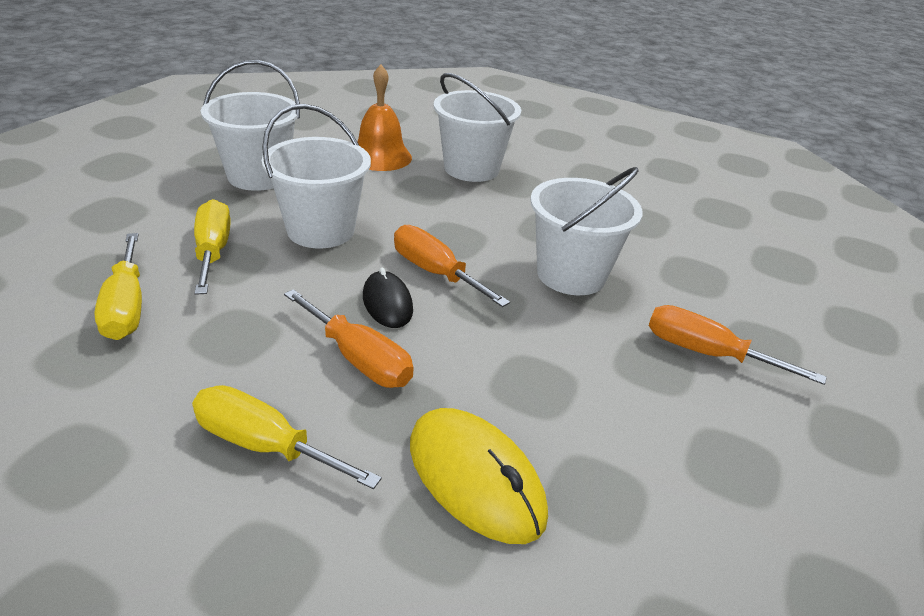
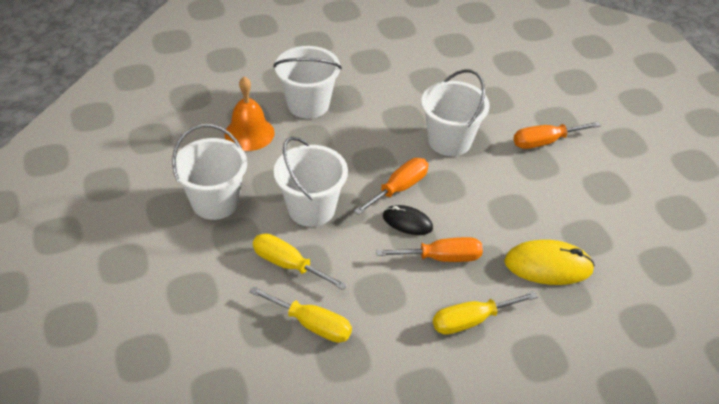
camera: 45 degrees left, 10 degrees up
orange screwdriver [394,225,510,307] -> orange screwdriver turned 135 degrees clockwise [354,158,428,215]

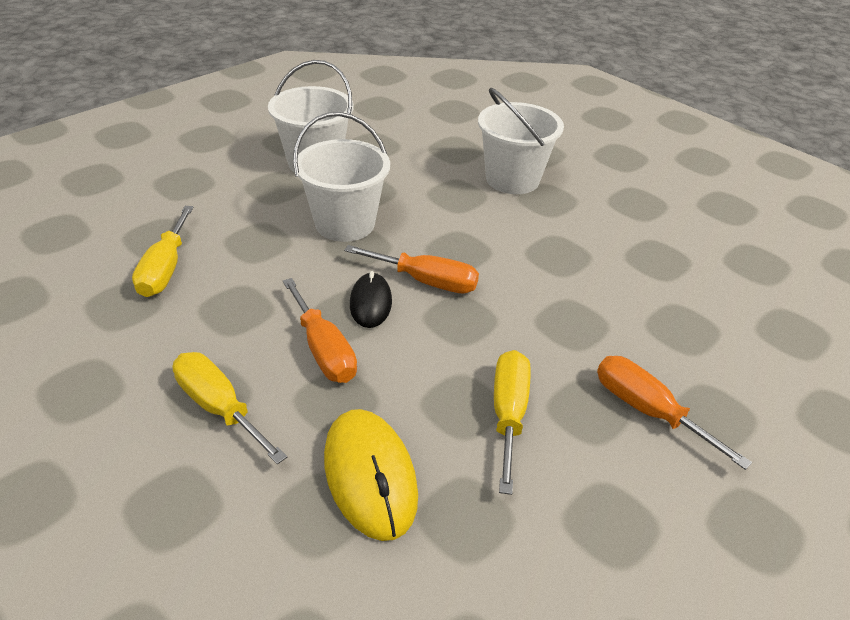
camera: 65 degrees right, 5 degrees down
orange bell [224,76,275,151] -> none
yellow screwdriver [253,233,347,290] -> yellow screwdriver moved to [494,350,531,495]
white bucket [421,69,490,156] -> none

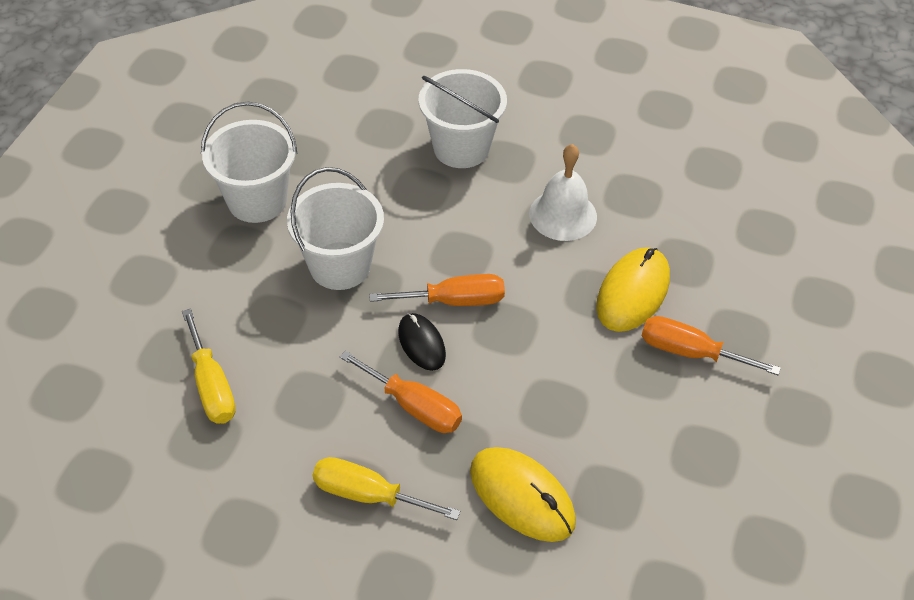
camera: 25 degrees left, 10 degrees up
yellow screwdriver [494,350,531,495] -> none
none -> white bell [529,144,597,241]
none -> yellow mouse [596,247,670,332]

